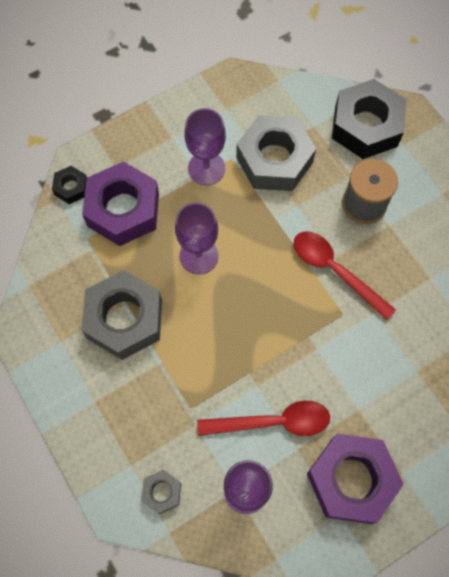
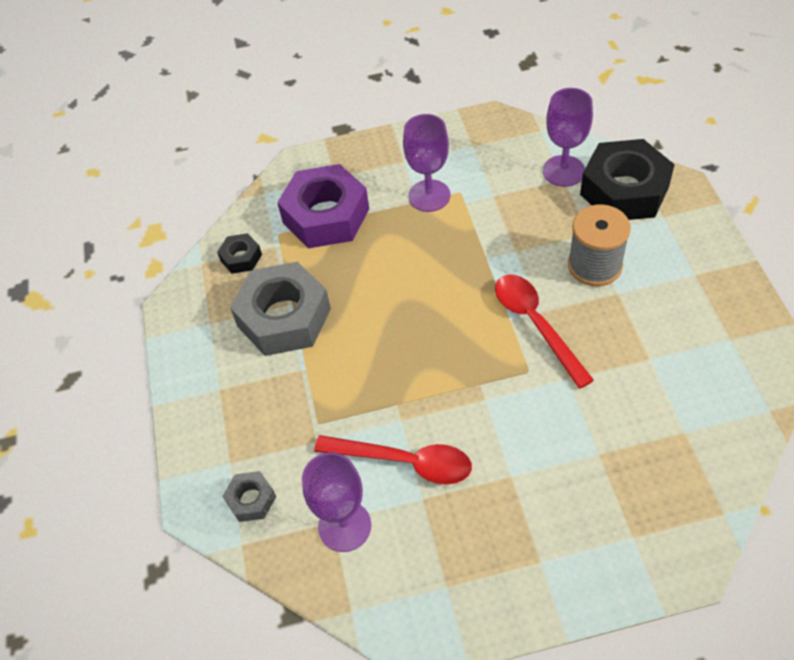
camera: 25 degrees right, 15 degrees down
black nut [52,166,87,204] -> black nut moved to [217,233,262,274]
purple goblet [175,203,219,275] -> purple goblet moved to [543,88,593,187]
grey nut [236,115,316,191] -> none
purple nut [307,434,404,524] -> none

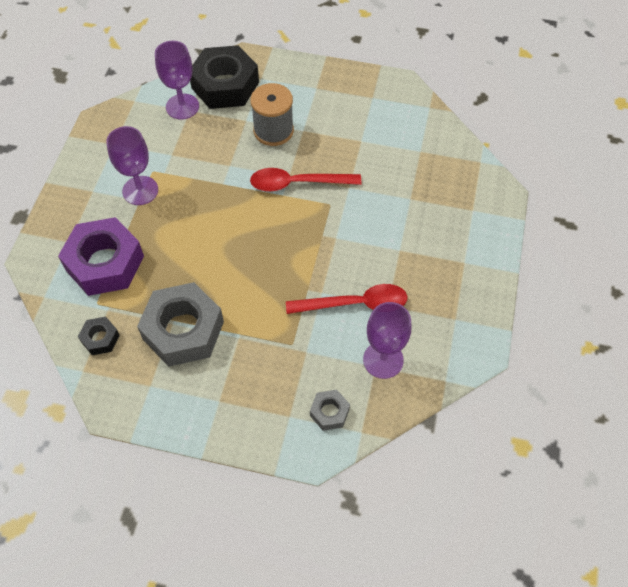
camera: 70 degrees left, 5 degrees up
red spoon [314,435,472,484] -> red spoon turned 45 degrees clockwise [286,284,408,314]

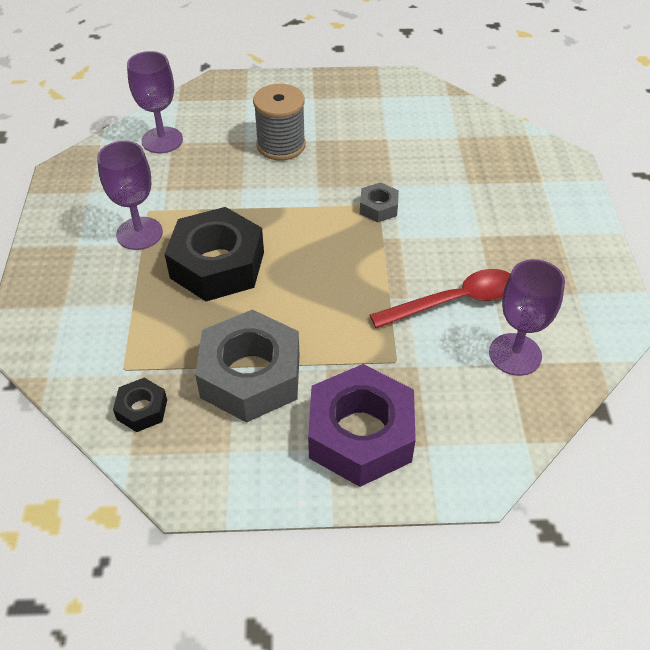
camera: 15 degrees left, 10 degrees down
purple nut [58,217,144,296] -> purple nut moved to [308,364,416,487]
black nut [190,45,259,109] -> black nut moved to [165,207,264,301]
red spoon [250,168,361,191] -> none
grey nut [310,390,350,431] -> grey nut moved to [360,182,399,222]

